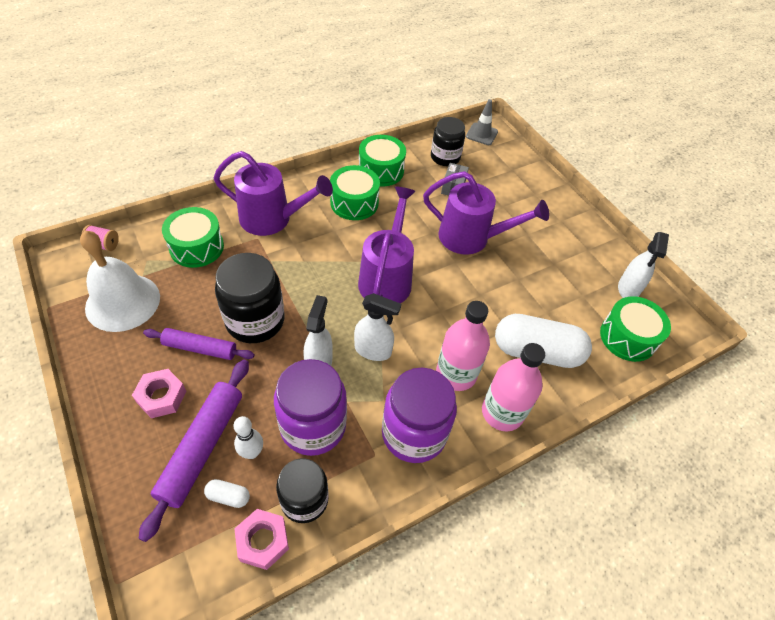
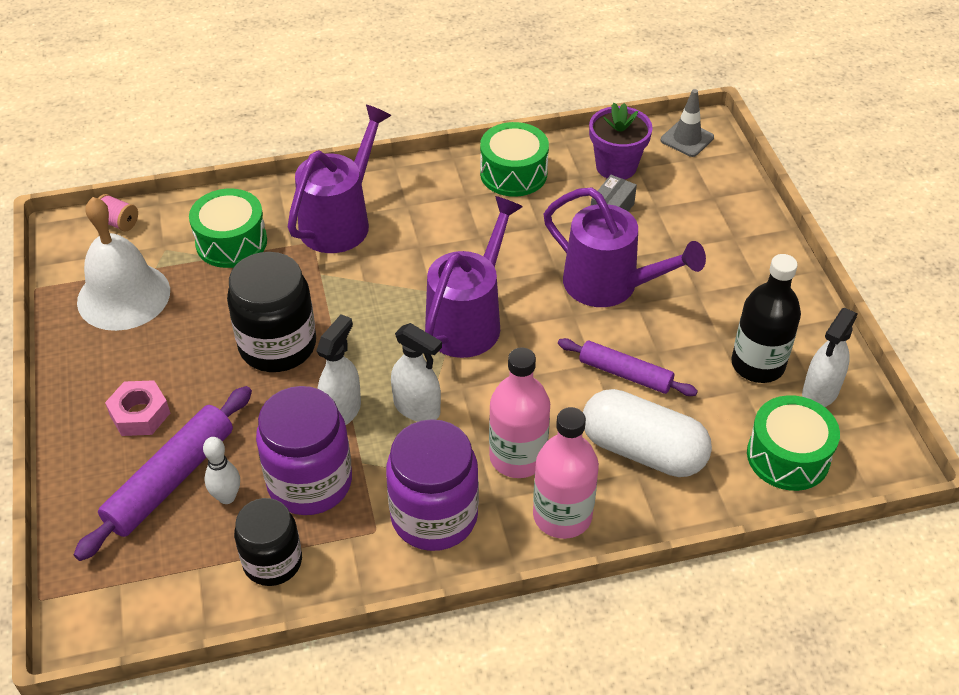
camera: 20 degrees right, 5 degrees down
purple rolling pin [143,328,254,360] -> purple rolling pin moved to [558,338,698,396]
white capsule [204,479,250,508] -> none
purple watering can [214,151,333,236] -> purple watering can turned 90 degrees counterclockwise [288,104,391,253]
pink nut [234,509,289,570] -> none
green drum [330,165,380,220] -> none
black jar [431,117,465,166] -> purple flower pot [589,103,653,179]
none -> black bottle [731,254,801,383]

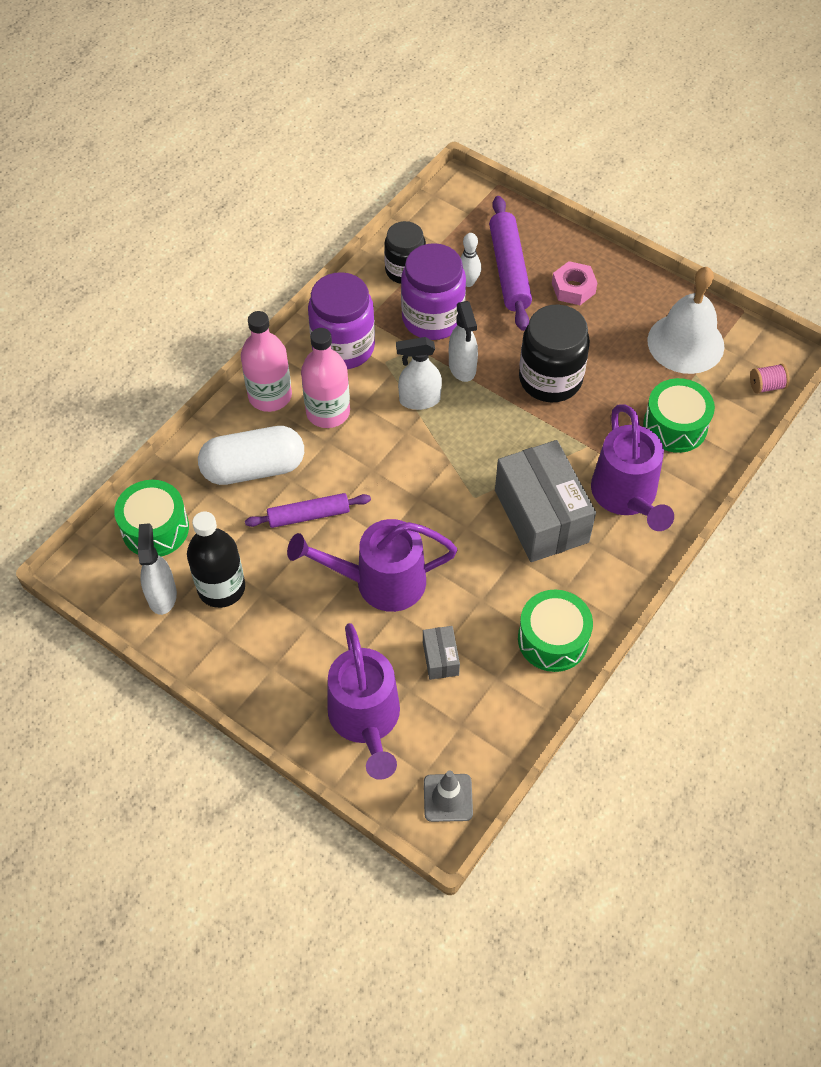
camera: 140 degrees right, 10 degrees up
purple watering can [425,196,523,358] -> purple watering can moved to [328,623,400,780]
purple flower pot [589,103,653,179] -> none
none -> grey box [495,440,596,562]

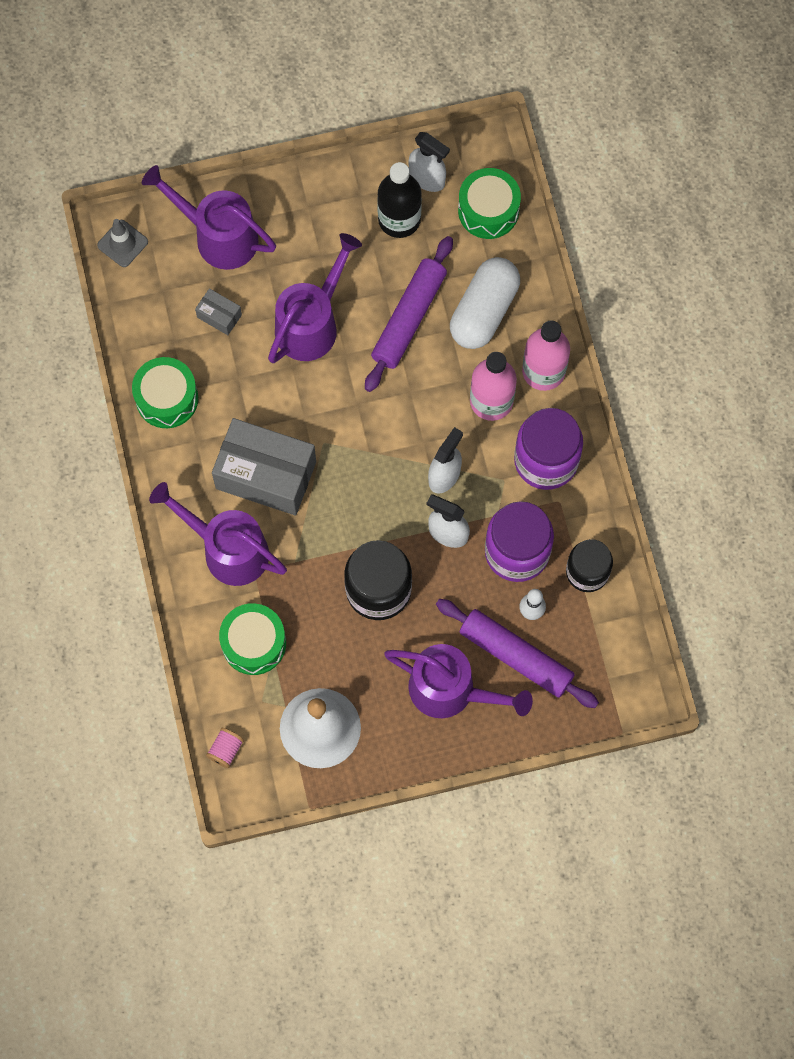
camera: 130 degrees right, 15 degrees up
purple rolling pin [245,493,371,528] -> purple rolling pin [365,236,453,392], size x1.54
pink nut [552,261,597,305] -> purple watering can [384,644,533,718]

